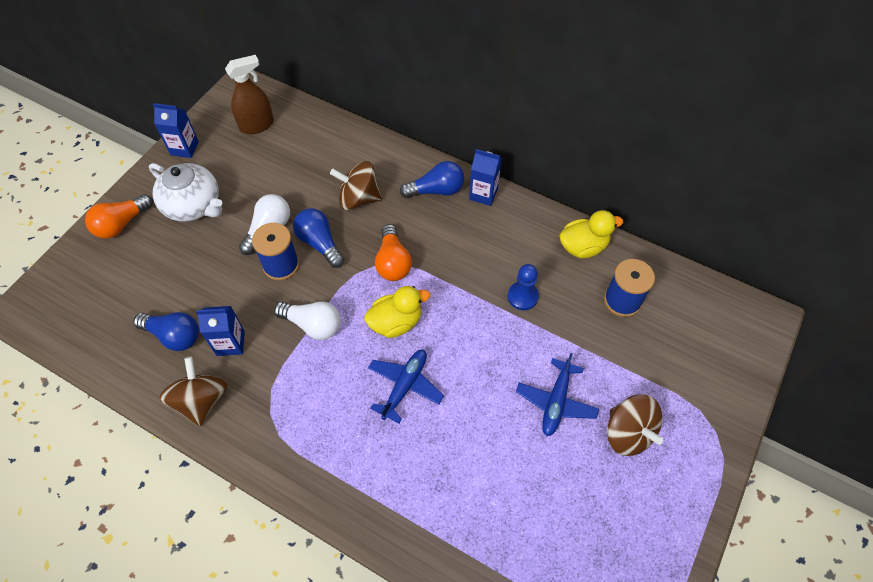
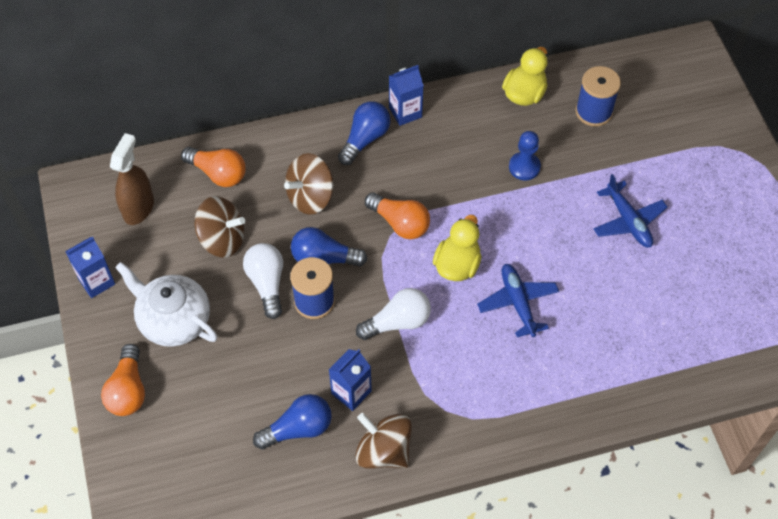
camera: 45 degrees left, 0 degrees up
white teapot [149,163,222,222] -> white teapot turned 135 degrees counterclockwise [115,262,217,347]
brown spinning top [607,394,663,456] -> brown spinning top moved to [195,196,245,258]
none -> orange light bulb [181,147,246,187]

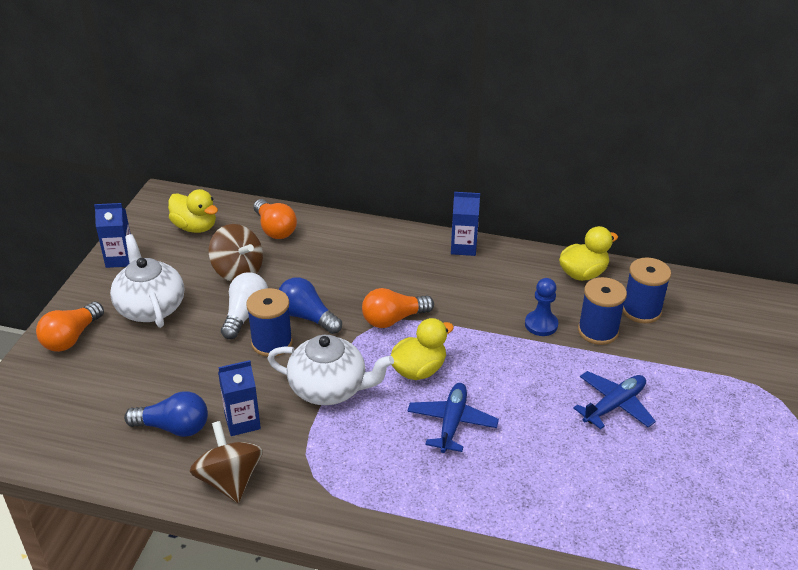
camera: 30 degrees right, 20 degrees down
brown spray bottle [110,133,154,225] -> yellow duck [168,189,218,233]
brown spinning top [284,153,333,215] -> none
blue light bulb [338,101,390,165] -> none
white light bulb [356,288,431,340] -> white teapot [267,335,394,405]
orange light bulb [365,192,430,239] -> orange light bulb turned 90 degrees clockwise [362,288,434,328]
blue plane [594,174,668,248] -> blue plane turned 135 degrees counterclockwise [573,371,656,429]
none -> blue spool [578,277,627,345]

